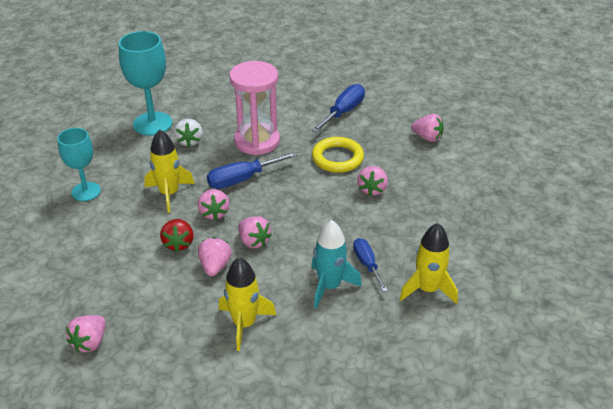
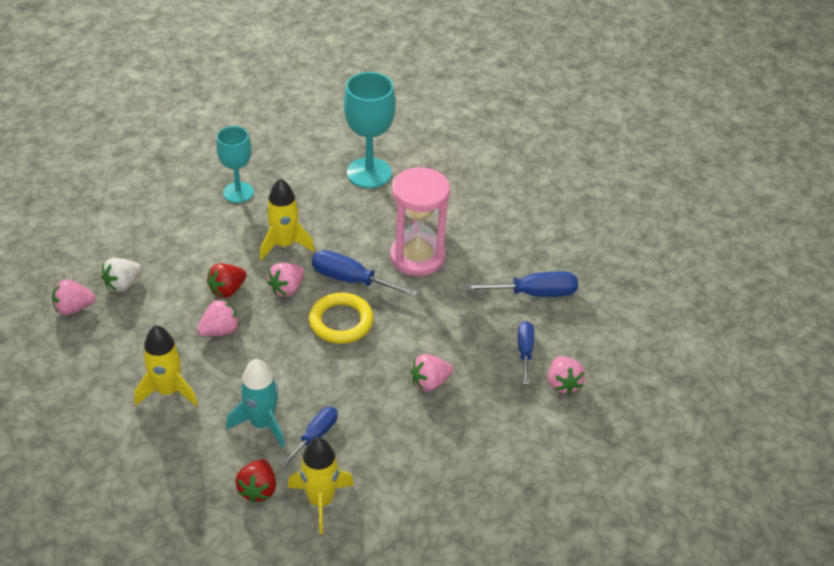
camera: 50 degrees right, 5 degrees up
white strawberry [174,119,203,147] -> white strawberry moved to [101,258,142,292]
pink strawberry [238,216,272,248] -> none
yellow ring [312,137,364,173] -> yellow ring moved to [309,293,374,344]
none -> red strawberry [235,459,276,503]
none -> blue screwdriver [518,321,534,385]

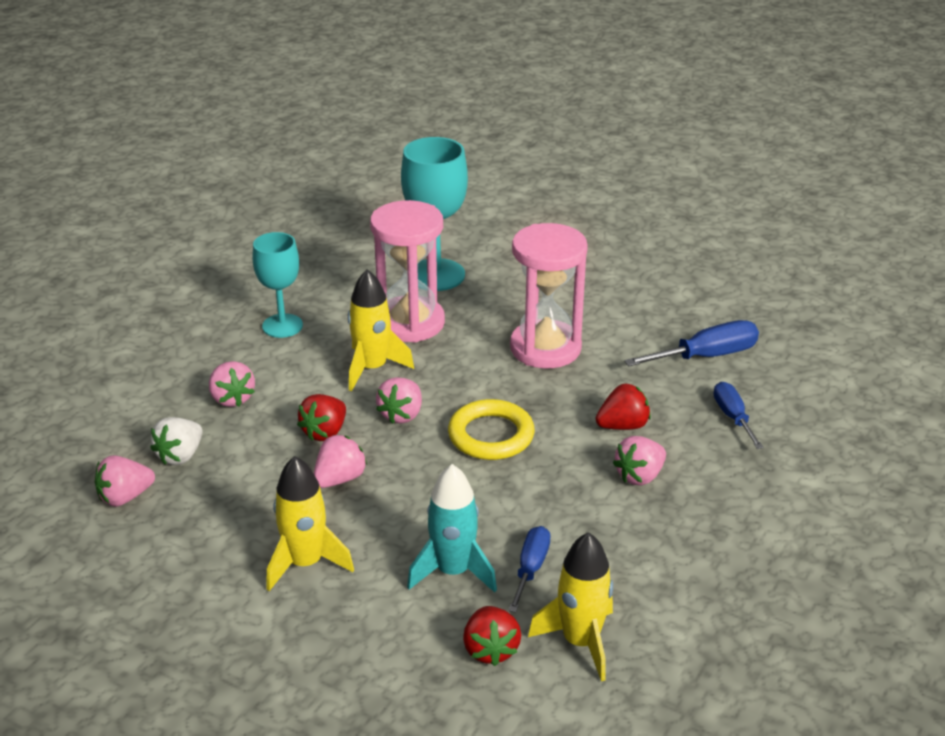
camera: 15 degrees left, 10 degrees down
blue screwdriver [312,250,418,297] -> none
pink strawberry [548,356,585,395] -> pink strawberry moved to [209,361,255,407]
none -> pink hourglass [370,200,445,343]
none -> red strawberry [596,384,651,430]

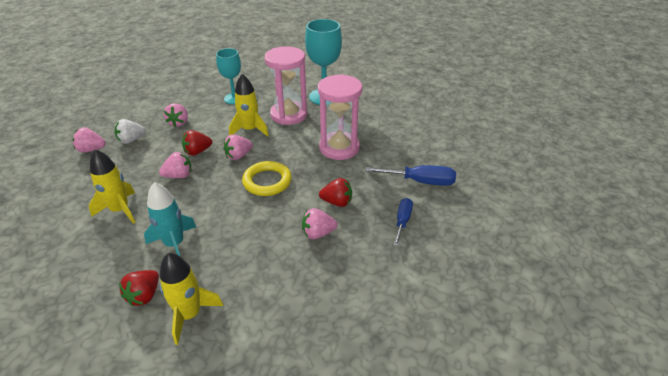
camera: 30 degrees right, 5 degrees up
blue screwdriver [508,526,551,613] -> none

